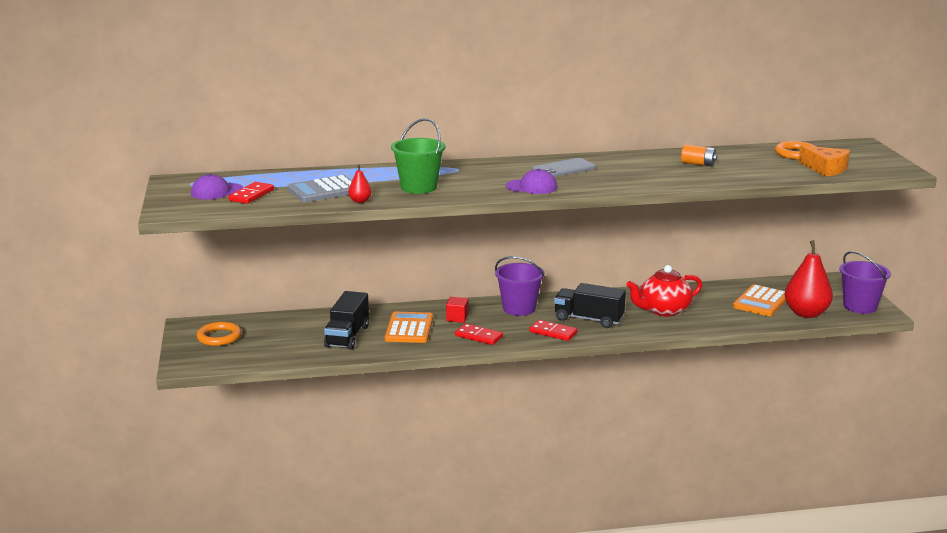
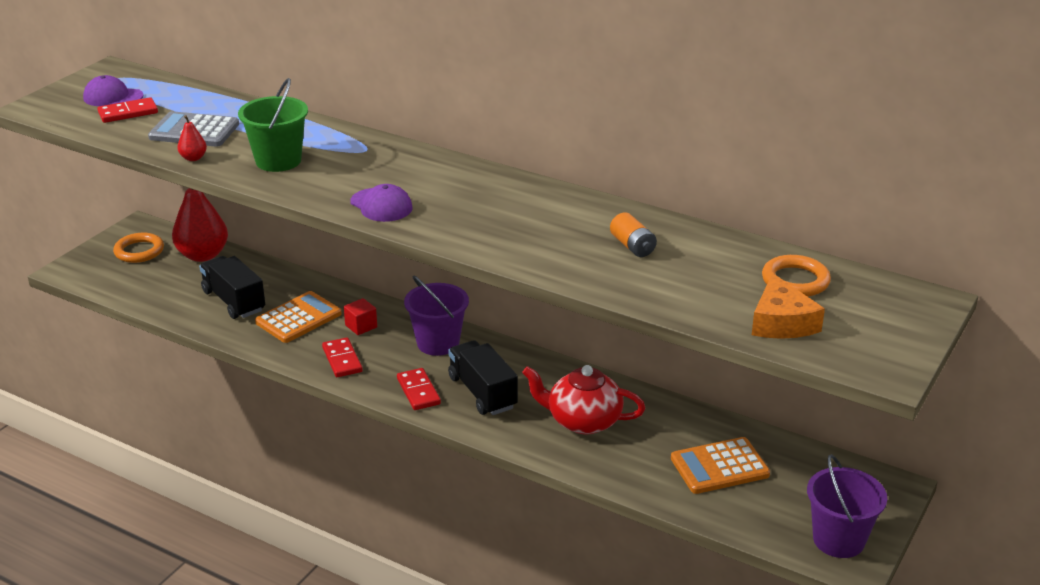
camera: 40 degrees right, 10 degrees up
black truck [324,291,369,350] -> black truck turned 90 degrees clockwise [199,256,265,319]
grey phone [532,158,596,177] -> none
red pear [785,240,833,318] -> red pear moved to [172,188,228,262]

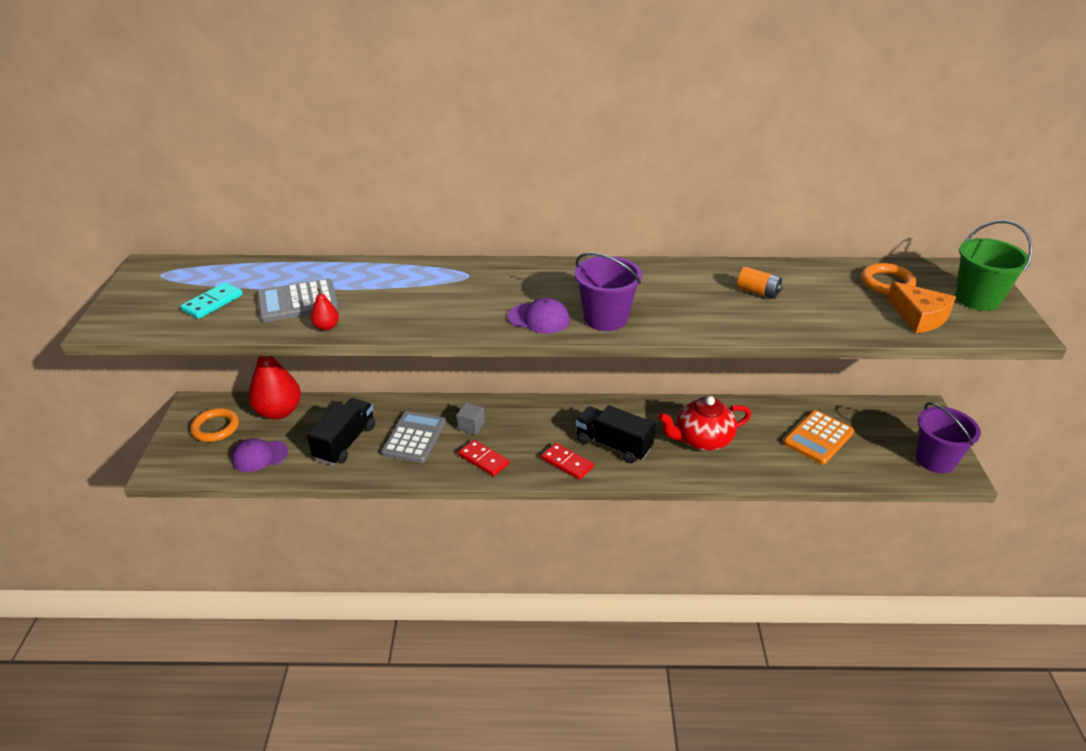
camera: 30 degrees left, 5 degrees up
purple cap [83,75,143,106] -> purple cap moved to [232,438,288,472]
red domino [97,97,158,123] -> turquoise domino [181,282,243,319]
black truck [199,256,265,319] -> black truck turned 90 degrees clockwise [307,398,375,465]
green bucket [238,78,308,172] -> green bucket moved to [955,220,1033,311]
orange calculator [255,291,342,343] -> grey calculator [381,411,446,463]
red cube [344,298,377,335] -> grey cube [457,403,485,435]
purple bucket [404,276,469,356] -> purple bucket moved to [575,253,642,331]

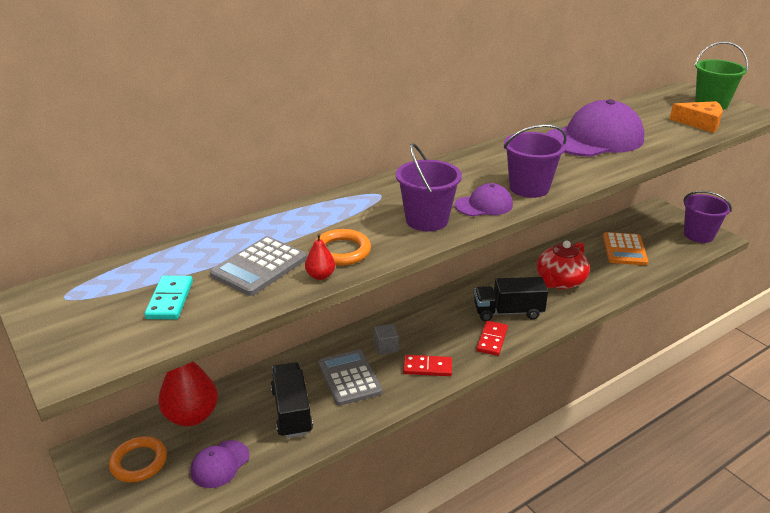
camera: 35 degrees left, 5 degrees down
red domino [541,443,594,480] -> red domino turned 75 degrees counterclockwise [476,321,508,356]
orange battery [737,267,782,299] -> purple cap [546,99,645,157]
orange ring [861,263,917,295] -> orange ring moved to [313,229,371,266]
none -> purple bucket [396,143,462,232]

